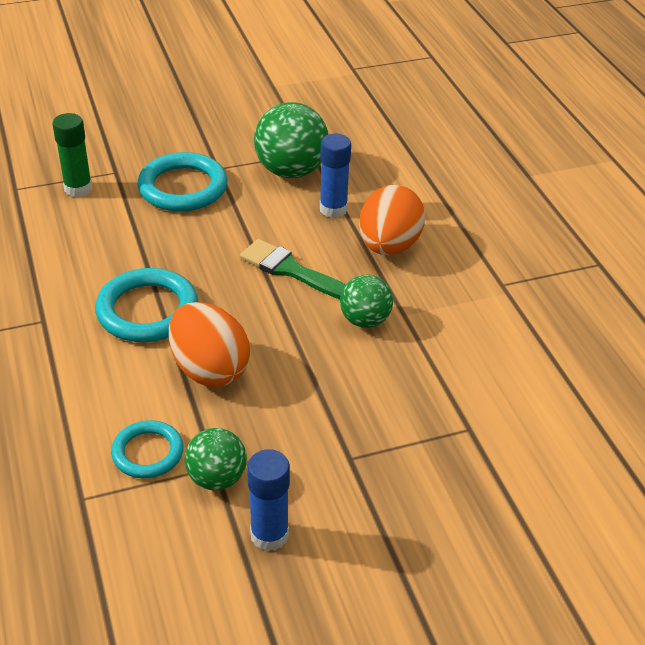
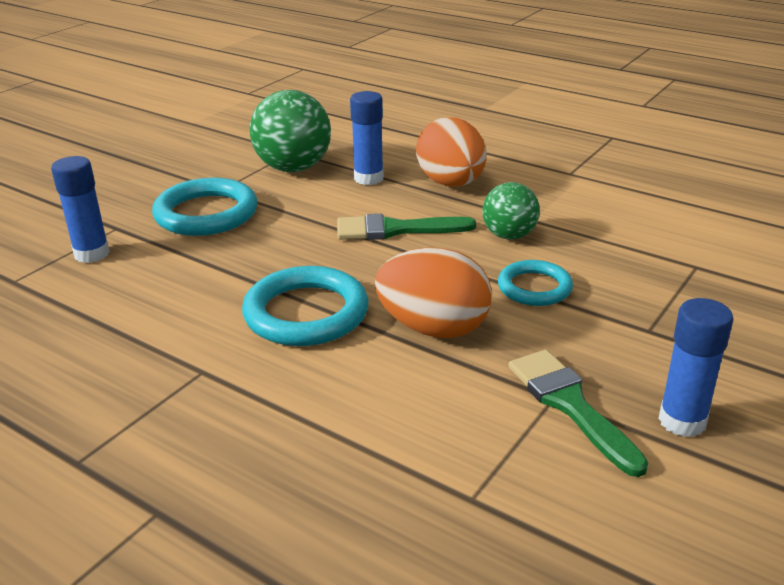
camera: 35 degrees left, 10 degrees down
green glue stick [52,113,92,197] -> blue glue stick [51,156,110,263]
turquoise ring [111,420,184,478] -> turquoise ring moved to [498,260,573,306]
green ball [185,428,247,491] -> green brush [508,350,649,477]

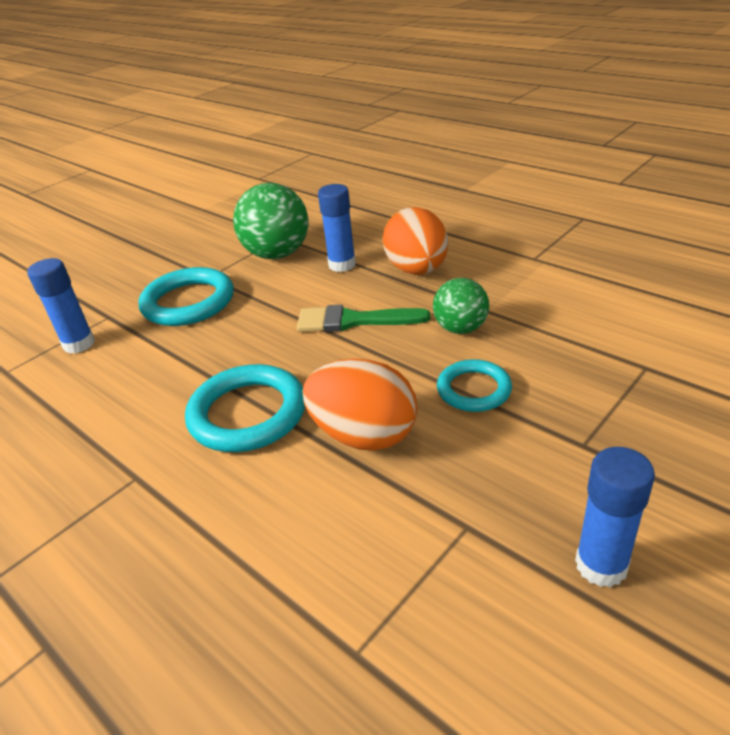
camera: 10 degrees right, 5 degrees up
green brush [508,350,649,477] -> none

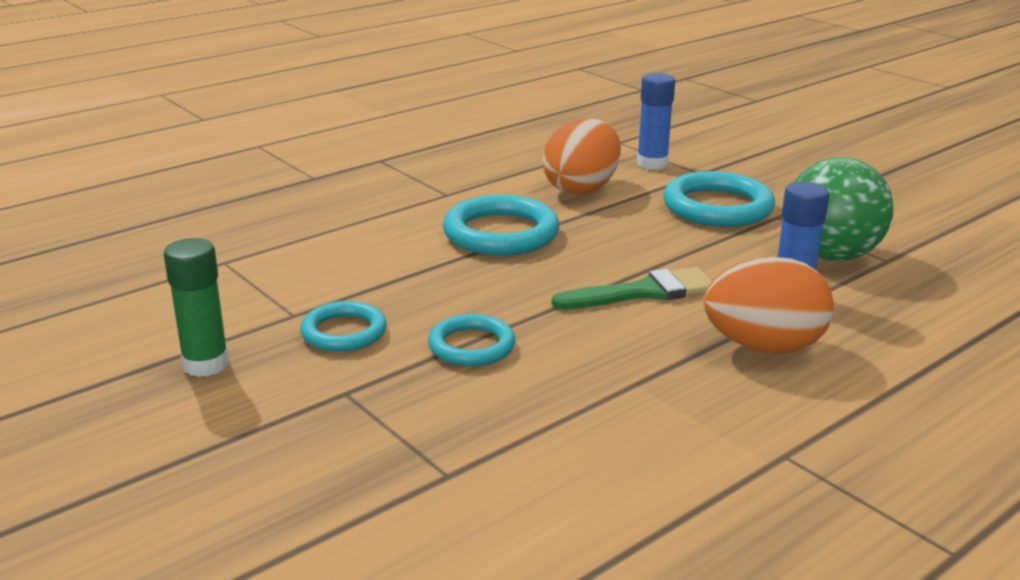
camera: 95 degrees right, 10 degrees down
green brush [297,305,430,332] -> green brush turned 60 degrees clockwise [552,267,712,310]
orange egg [303,358,418,451] -> orange egg moved to [543,118,621,195]
green ball [433,278,489,334] -> none
blue glue stick [575,447,655,588] -> green glue stick [164,238,229,377]
none -> turquoise ring [300,301,387,352]

